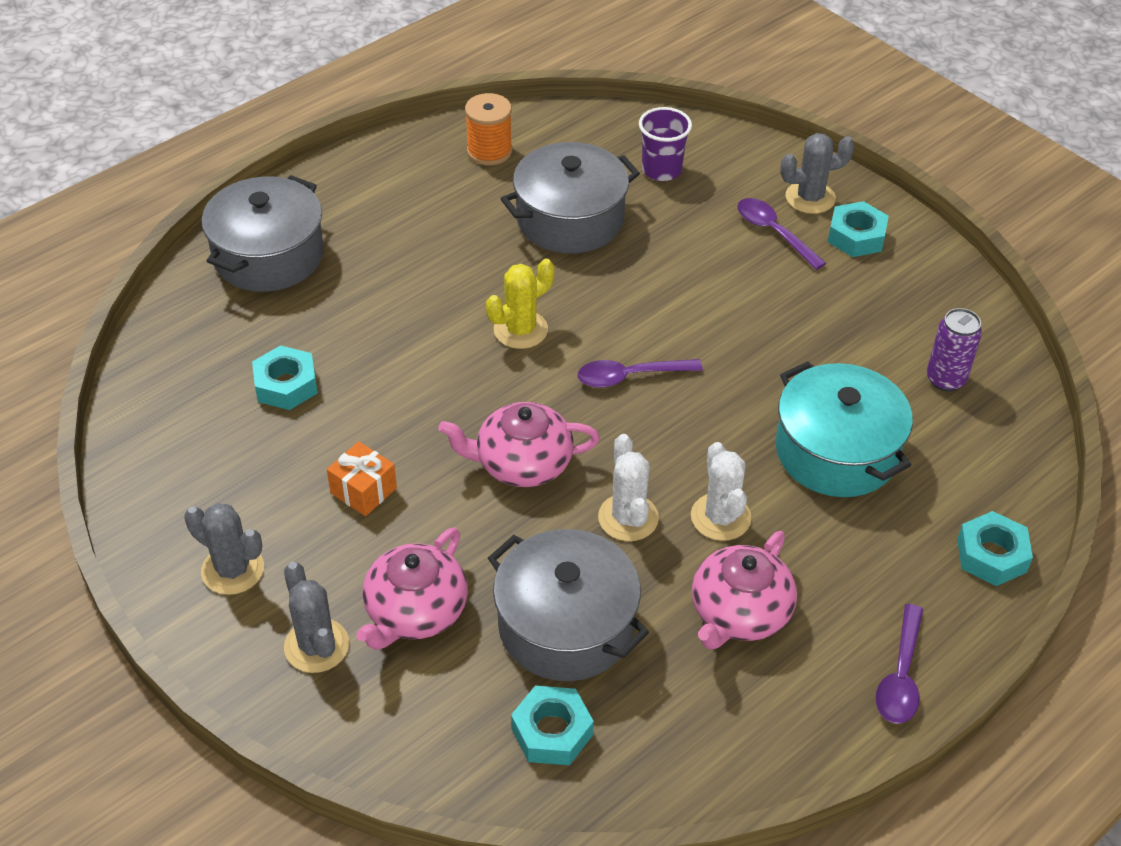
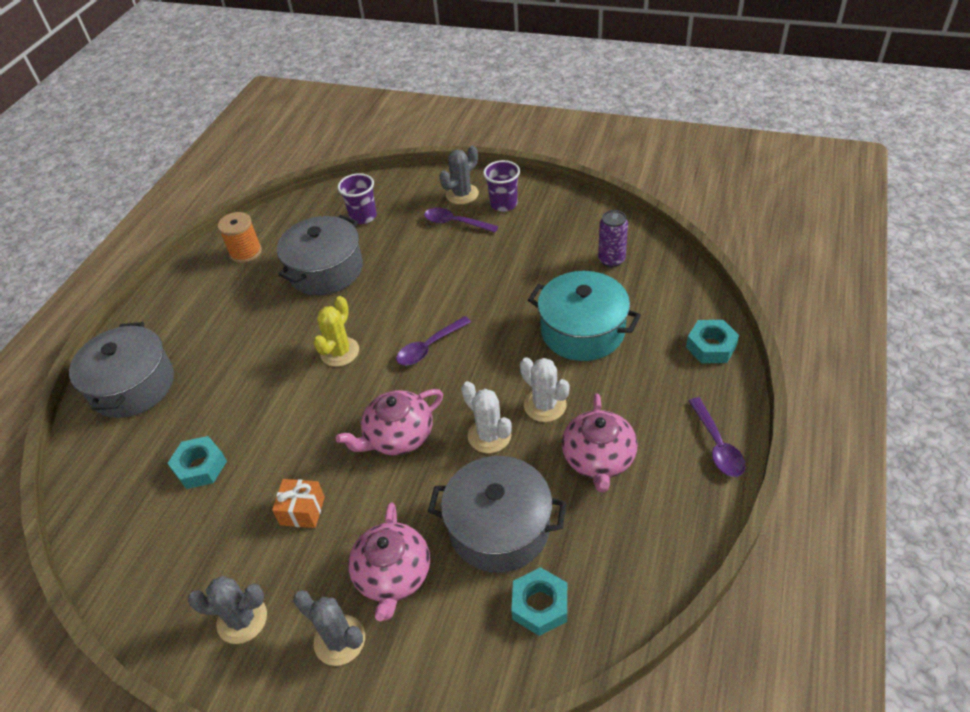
camera: 25 degrees left, 0 degrees up
turquoise nut [828,201,889,257] -> purple cup [483,160,520,212]

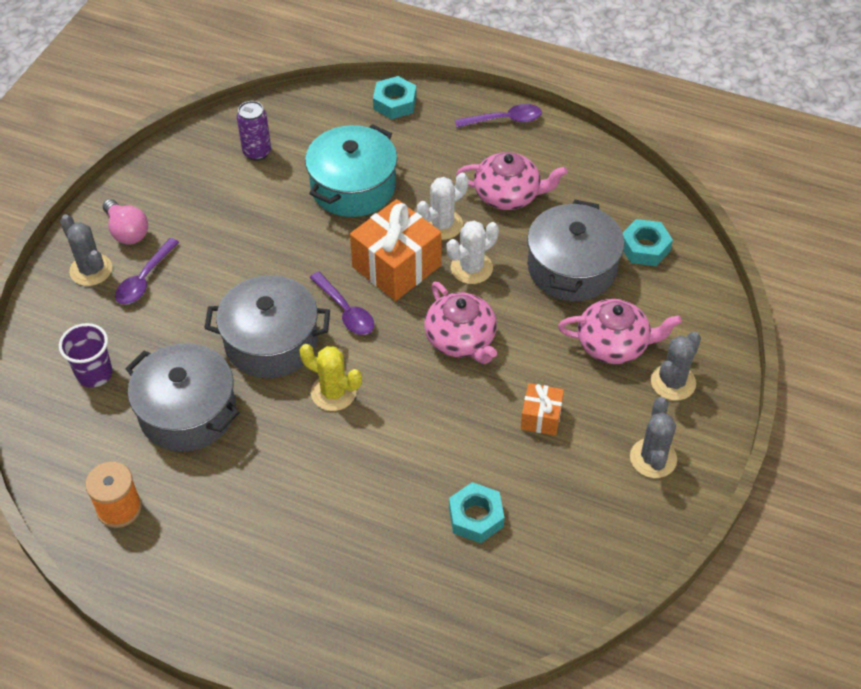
camera: 90 degrees left, 5 degrees up
grey pot [69,322,174,418] -> grey pot moved to [204,275,330,378]
purple cup [483,160,520,212] -> pink light bulb [103,199,148,245]
none -> orange gift [350,199,442,301]

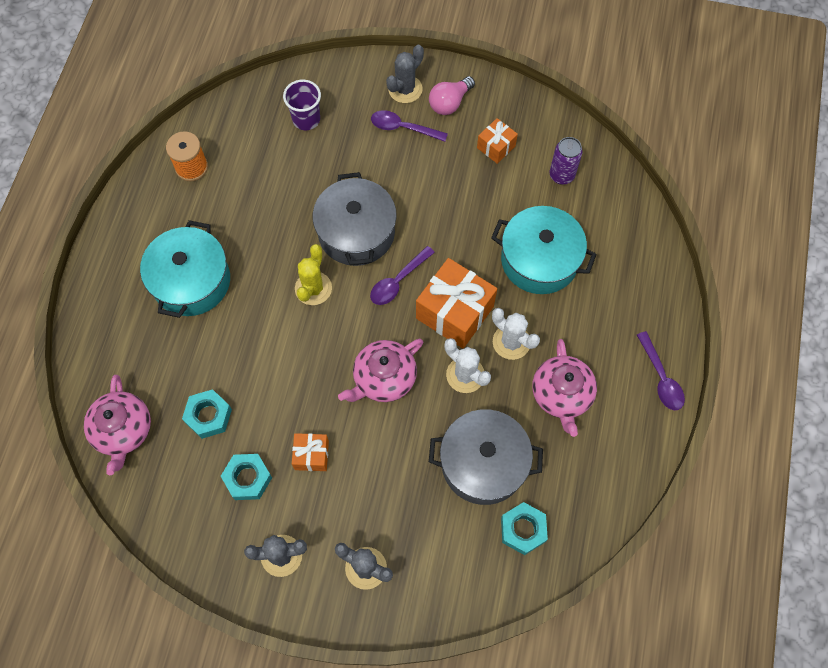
camera: 80 degrees right, 15 degrees up
grey pot [125,343,240,452] -> none
turquoise nut [373,76,416,119] -> turquoise nut moved to [221,454,272,500]
pink teapot [558,299,682,364] -> pink teapot moved to [84,375,151,475]
none -> turquoise pot [140,220,230,318]
none -> orange gift [477,118,518,164]

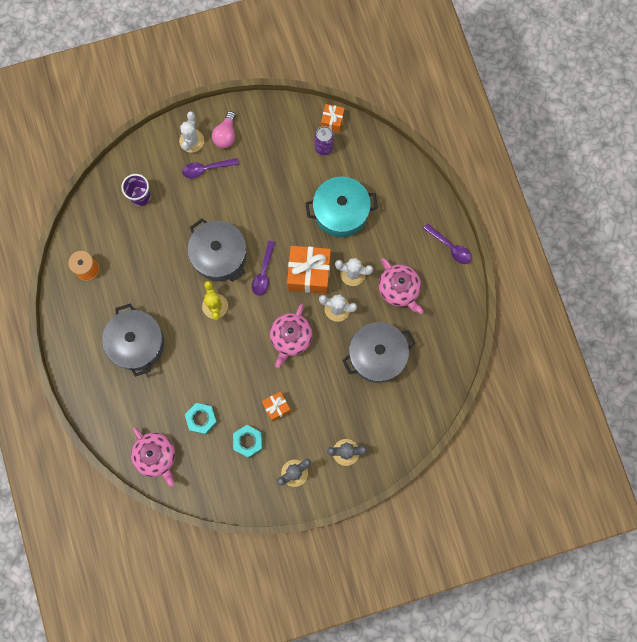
camera: 30 degrees left, 10 degrees up
turquoise pot [140,220,230,318] -> grey pot [102,303,164,377]
grey cactus [386,45,424,103] -> white cactus [179,111,204,153]
orange gift [477,118,518,164] -> orange gift moved to [321,104,345,133]
turquoise nut [501,502,548,555] -> none

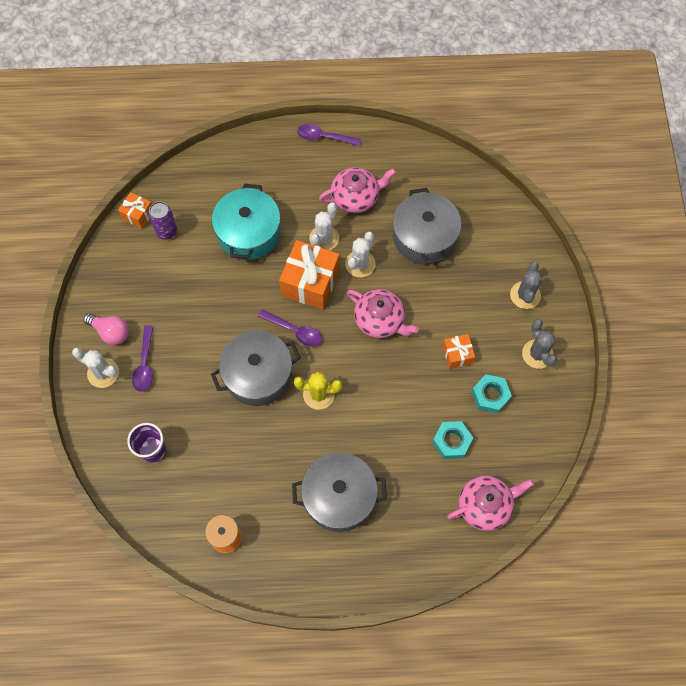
camera: 75 degrees left, 10 degrees down
purple spoon [423,224,472,264] -> purple spoon turned 135 degrees counterclockwise [297,124,361,146]

